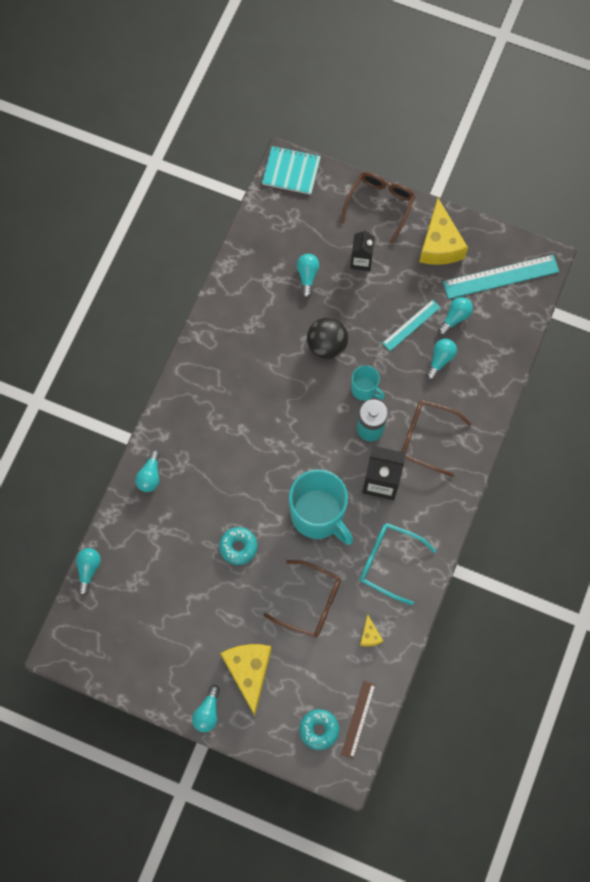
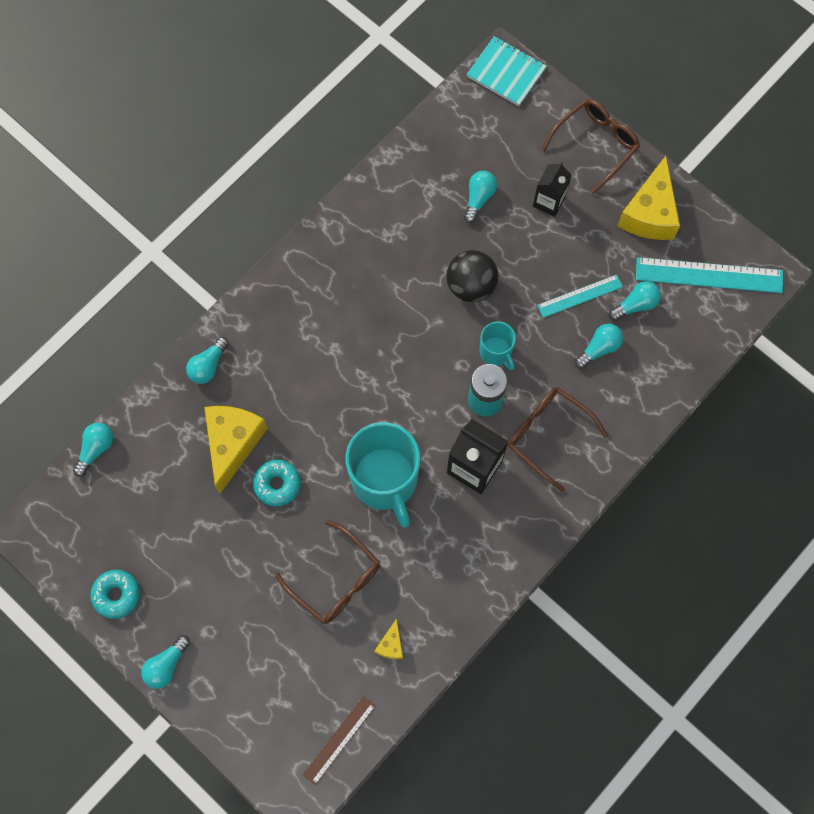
camera: 20 degrees right, 0 degrees up
yellow cheese [220,644,272,716] -> yellow cheese moved to [204,406,268,494]
turquoise donut [299,709,339,750] -> turquoise donut moved to [90,570,140,619]
turquoise glasses [360,523,436,605] -> none

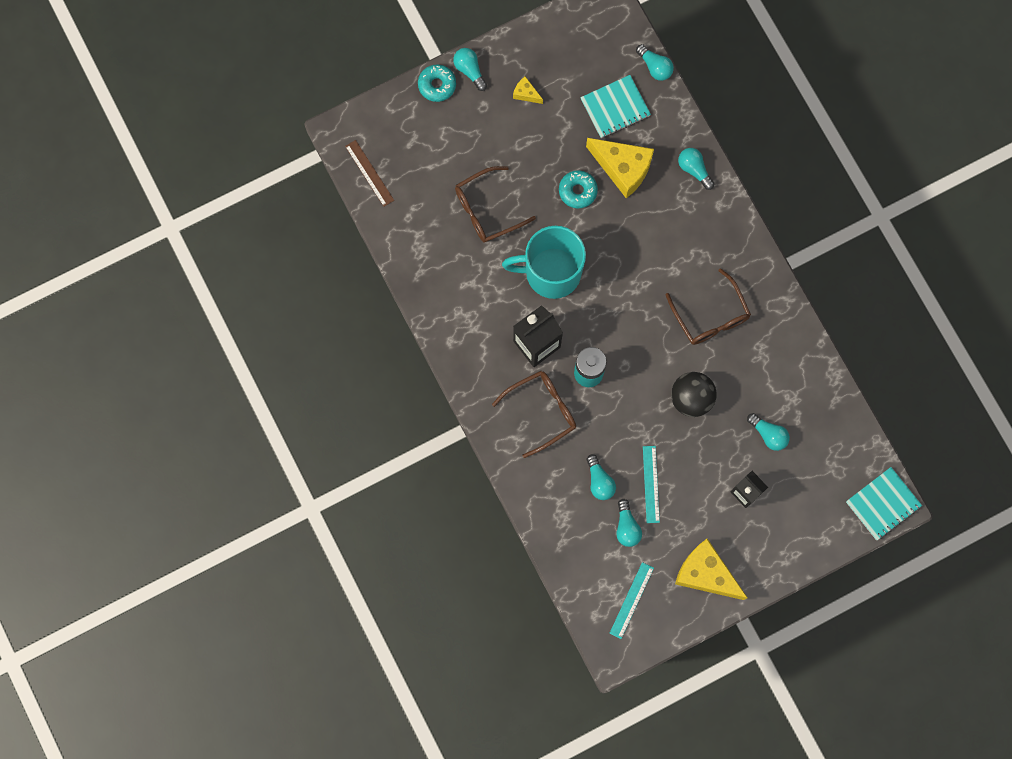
camera: 110 degrees right, 5 degrees up
turquoise donut [90,570,140,619] -> turquoise donut moved to [418,65,456,102]
yellow cheese [375,618,403,659] -> yellow cheese moved to [513,76,543,104]
turquoise mug [479,322,516,370] -> none
brown glasses [541,99,640,194] -> brown glasses moved to [666,268,751,345]
turquoise ruler [636,257,783,293] -> turquoise ruler [609,562,654,639], size x0.60
none -> turquoise notebook [580,75,651,138]

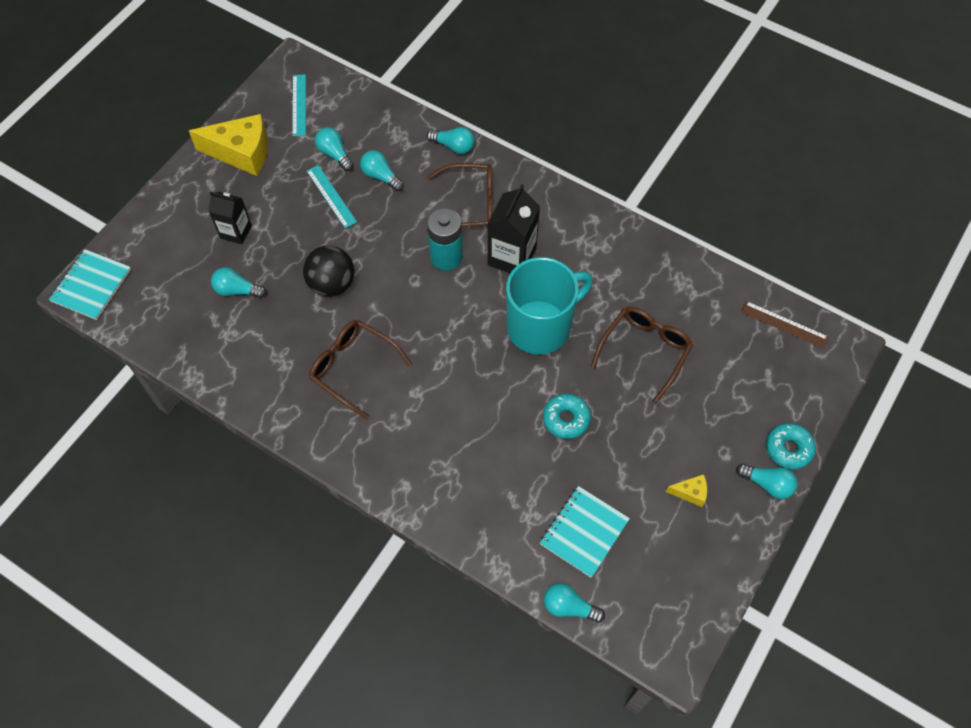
camera: 150 degrees right, 15 degrees down
brown glasses [492,371,576,458] -> brown glasses turned 120 degrees counterclockwise [426,163,493,233]
yellow cheese [586,138,654,198] -> none
turquoise light bulb [678,148,715,190] -> turquoise light bulb moved to [427,127,474,154]

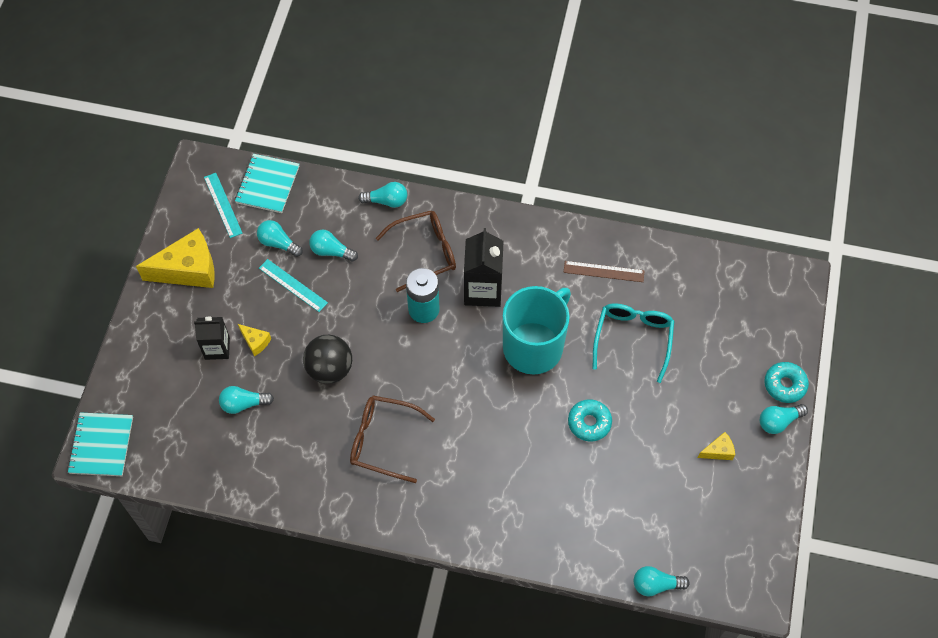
camera: 20 degrees left, 0 degrees up
turquoise notebook [540,486,630,578] -> turquoise notebook moved to [235,154,299,213]
brown glasses [591,307,693,403] -> turquoise glasses [593,303,674,383]
turquoise light bulb [736,463,797,499] -> turquoise light bulb turned 150 degrees clockwise [760,404,808,434]
brown ruler [741,301,829,348] -> brown ruler moved to [564,261,645,282]
none -> yellow cheese [238,324,271,356]

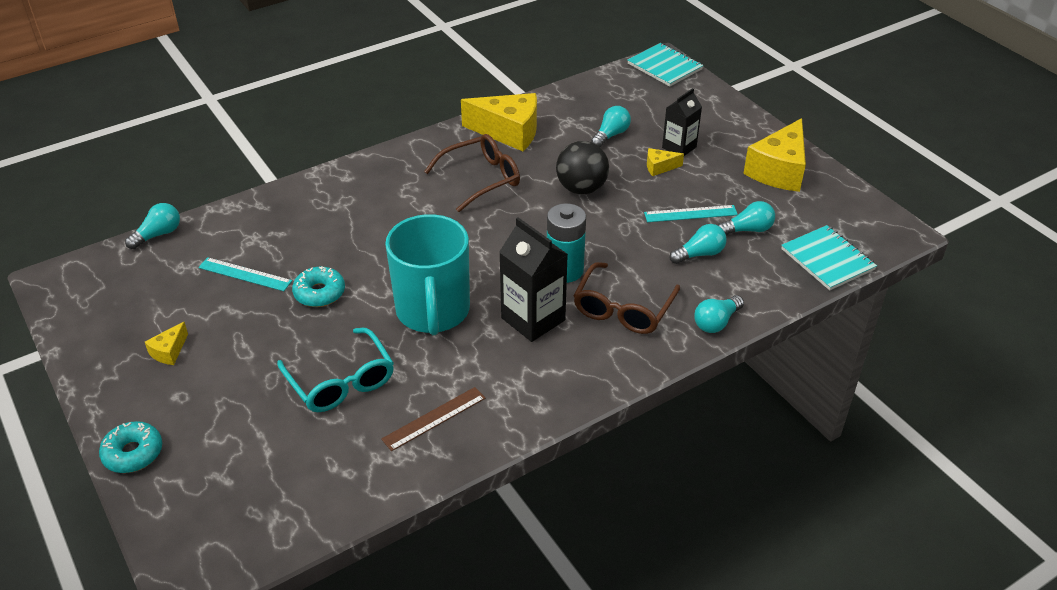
camera: 135 degrees right, 20 degrees down
turquoise ruler [204,173,243,238] -> turquoise ruler moved to [198,257,292,291]
turquoise light bulb [760,404,808,434] -> none
none -> yellow cheese [461,93,537,151]

